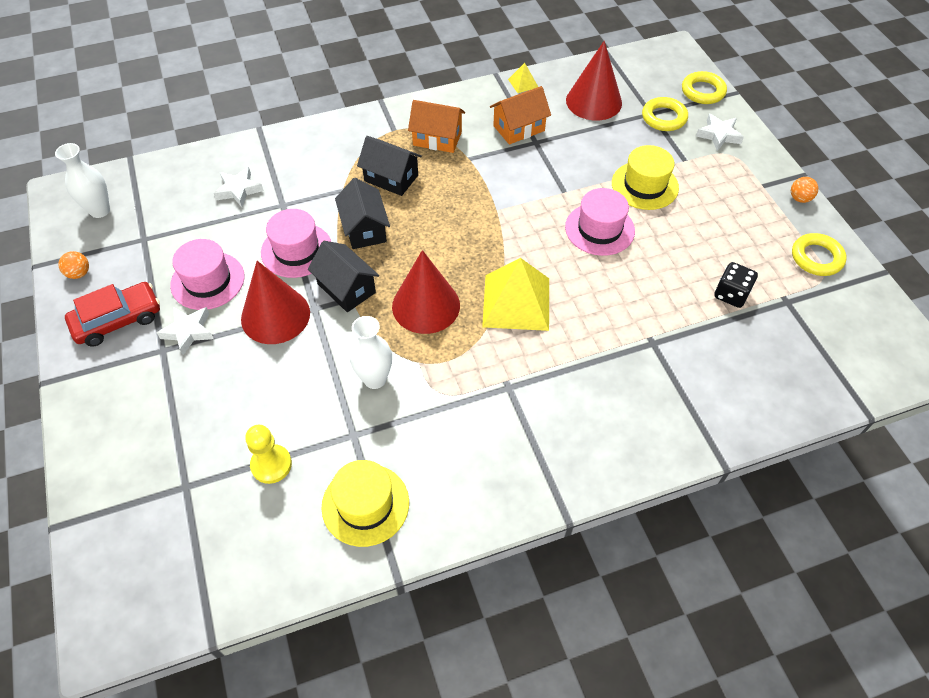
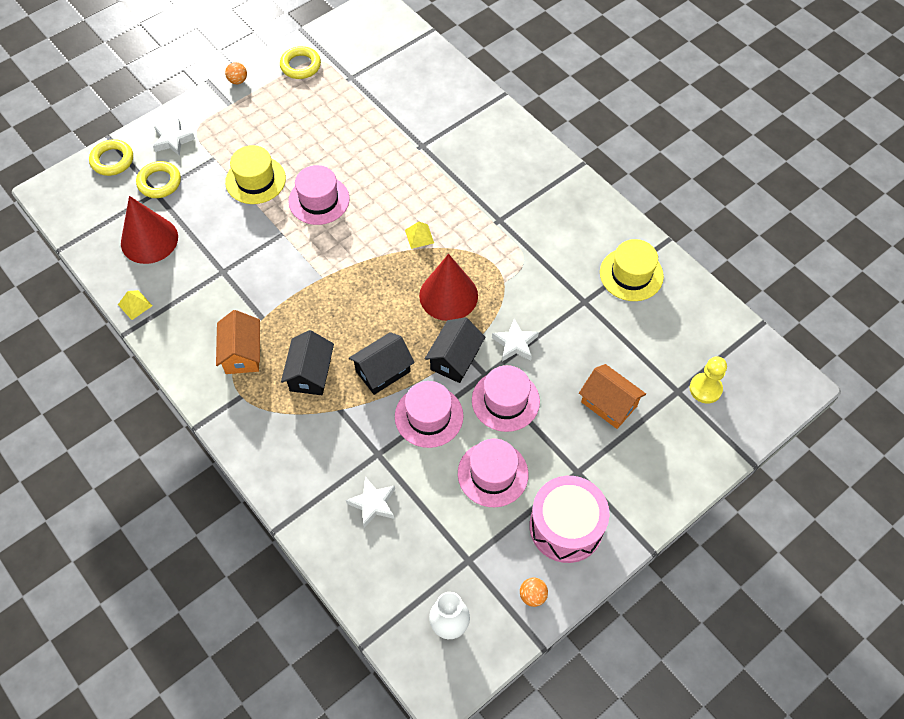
camera: 110 degrees left, 5 degrees up
red car [65,282,160,347] -> pink drum [529,476,609,563]
white star [157,307,214,355] -> white star moved to [492,318,539,361]
red cone [241,261,310,344] -> pink hat [472,365,540,432]
yellow pawn [245,425,292,484] -> yellow pawn moved to [690,356,727,404]
white vase [350,316,392,389] -> none
yellow pyramid [482,258,549,331] -> yellow pyramid [405,222,434,249], size x0.44
orange house [490,86,551,145] -> orange house moved to [579,364,646,429]
black dice [714,262,758,308] -> none

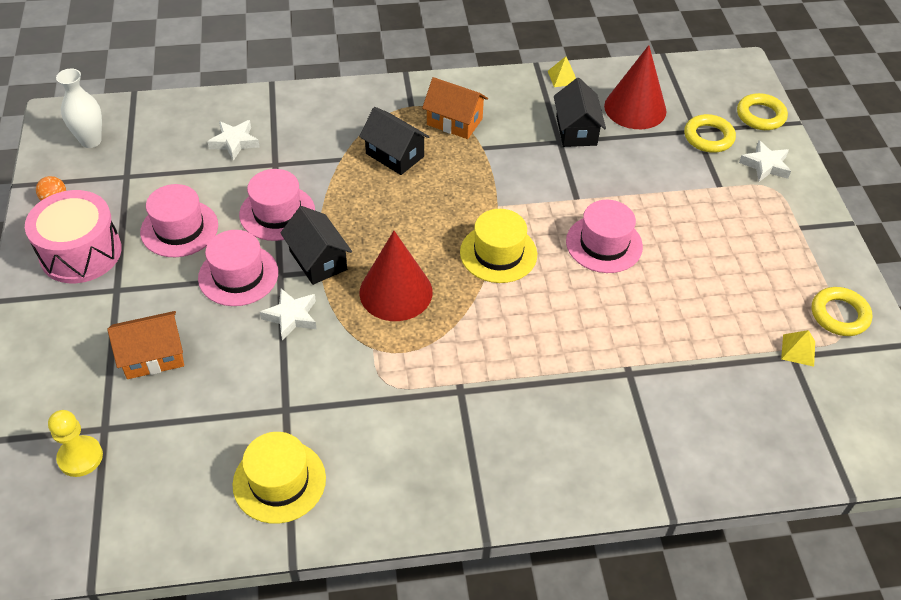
camera: 120 degrees right, 10 degrees down
orange ball [225,62,247,84] -> none
yellow hat [225,145,286,204] -> yellow hat moved to [460,209,537,283]
black house [349,332,415,395] -> black house moved to [554,78,606,147]
yellow pyramid [405,222,434,249] -> yellow pyramid moved to [781,330,815,367]

